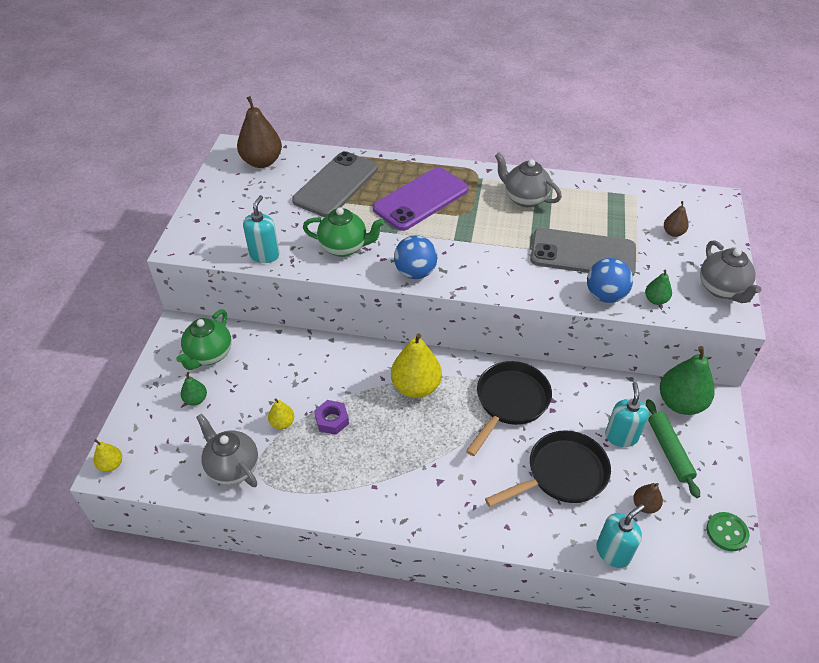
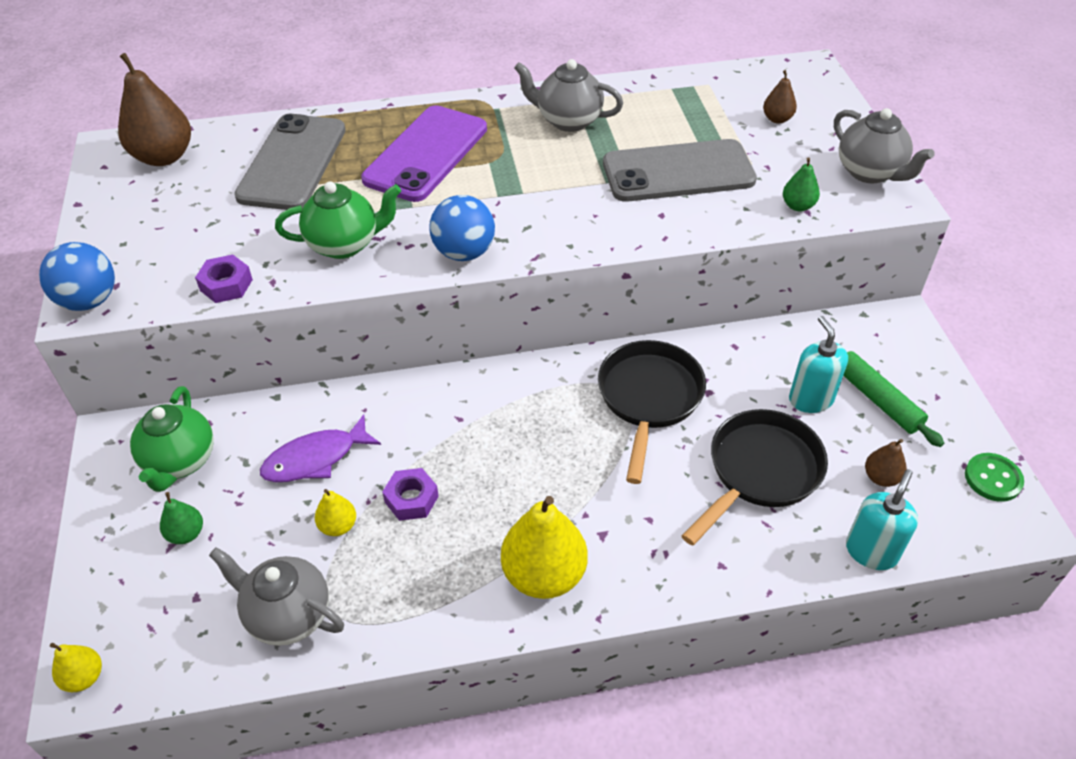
camera: 20 degrees left, 0 degrees up
turquoise soap dispenser [243,195,280,263] -> purple nut [195,255,253,303]
yellow pear [391,333,442,398] -> yellow pear moved to [501,496,588,599]
blue ball [587,258,633,303] -> blue ball moved to [39,242,115,311]
green pear [660,346,715,415] -> none
none -> purple fish [260,414,381,482]

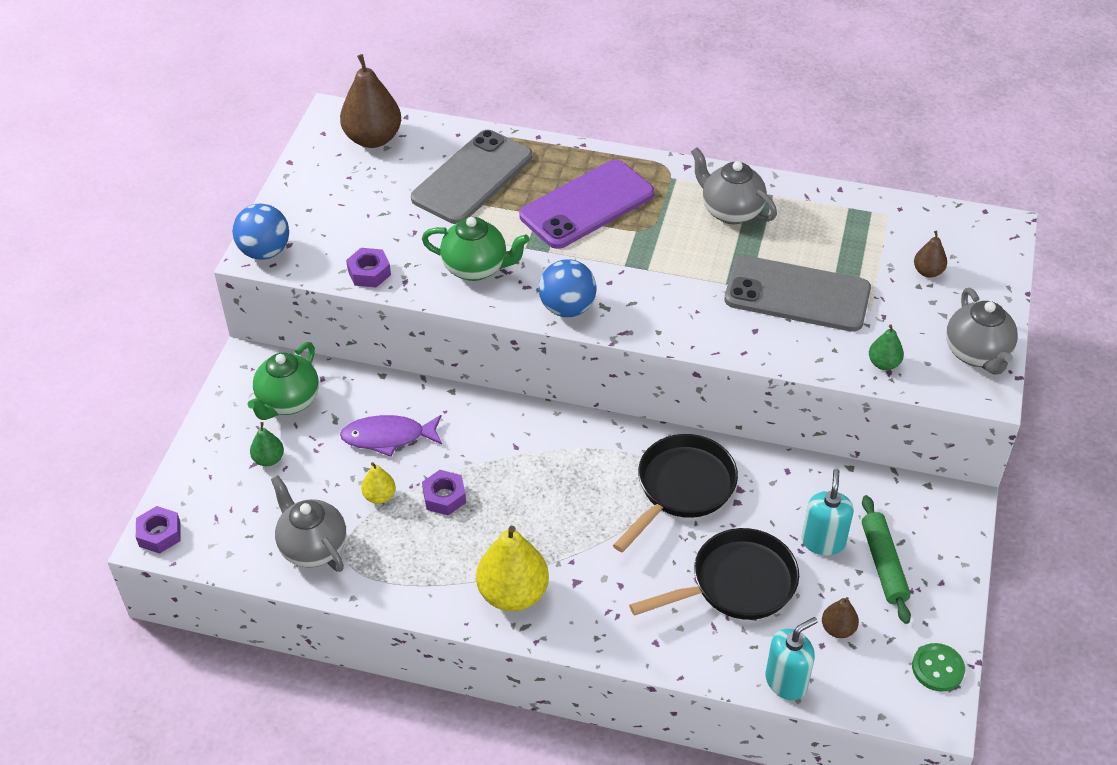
camera: 25 degrees right, 0 degrees up
yellow pear [50,643,102,692] -> purple nut [136,506,180,554]

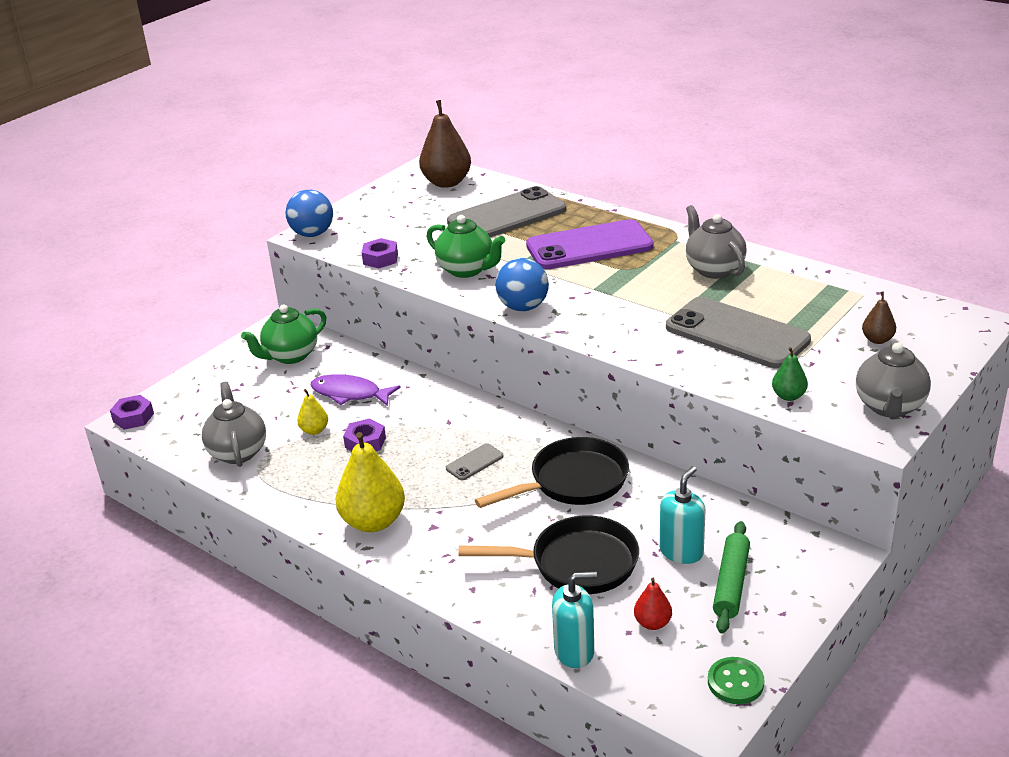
camera: 25 degrees right, 15 degrees down
green pear [250,422,284,466] -> none
brown pear [822,597,859,638] -> red pear [634,578,672,630]
none -> grey phone [446,443,504,480]

